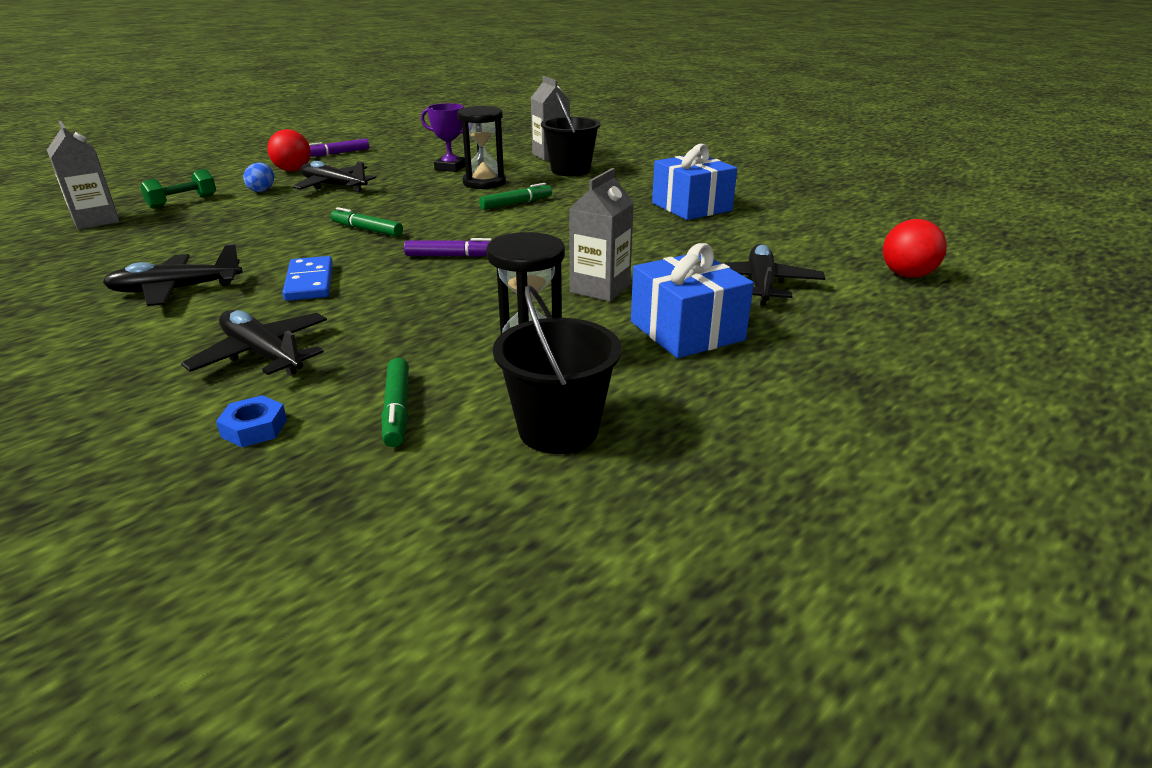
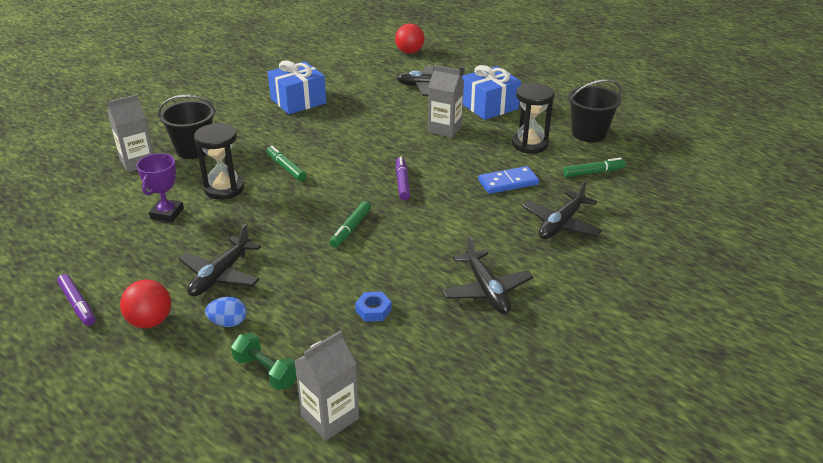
camera: 95 degrees left, 5 degrees up
blue nut [216,395,287,447] -> blue nut moved to [355,292,392,322]
blue domino [283,256,333,301] -> blue domino moved to [479,166,539,194]

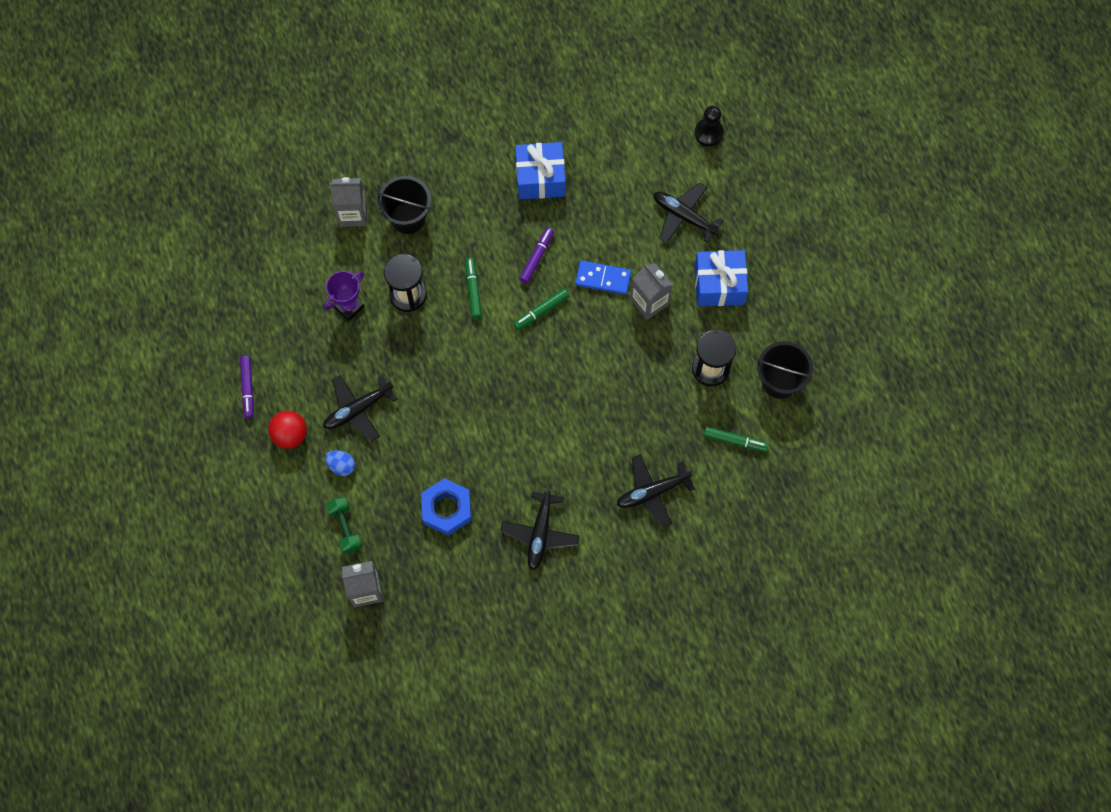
camera: 30 degrees right, 35 degrees up
green marker [330,201,371,248] -> green marker moved to [514,288,569,330]
blue nut [355,292,392,322] -> blue nut [421,478,471,536], size x1.89
red ball [395,23,424,54] -> black pawn [695,106,724,146]
purple marker [396,157,410,200] -> purple marker moved to [519,227,554,284]
blue domino [479,166,539,194] -> blue domino moved to [575,261,631,295]

